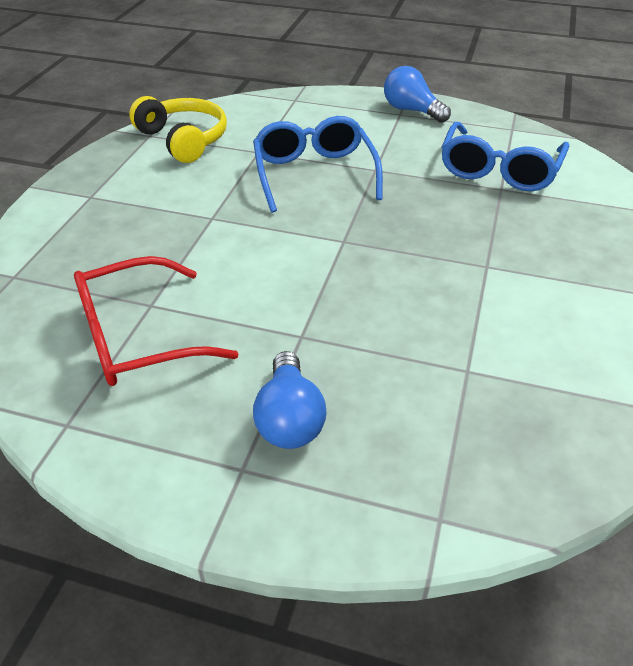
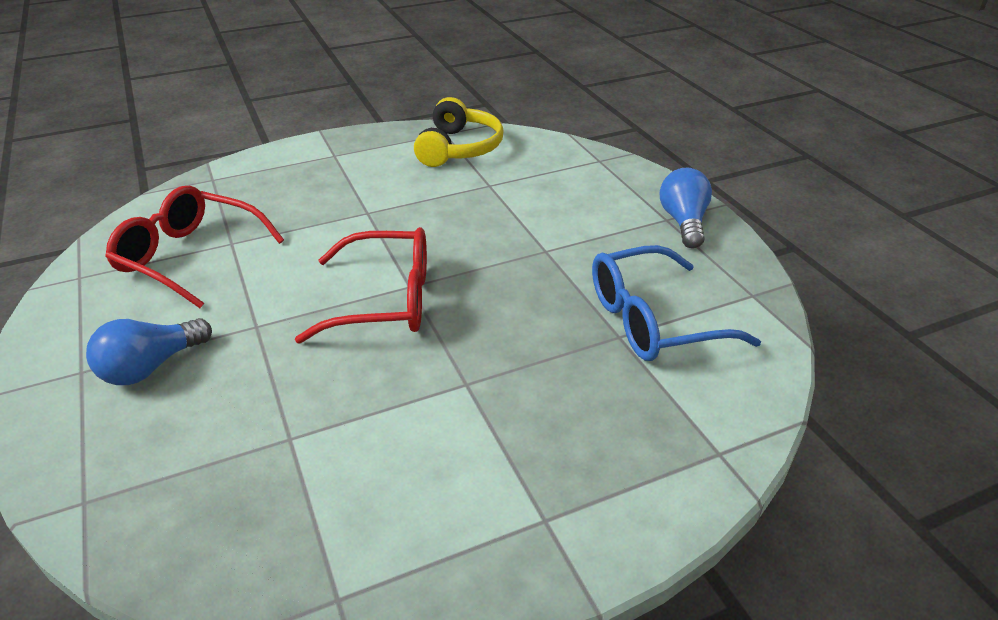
camera: 50 degrees right, 5 degrees down
blue glasses [253,116,383,213] -> none
none -> red glasses [295,227,427,344]

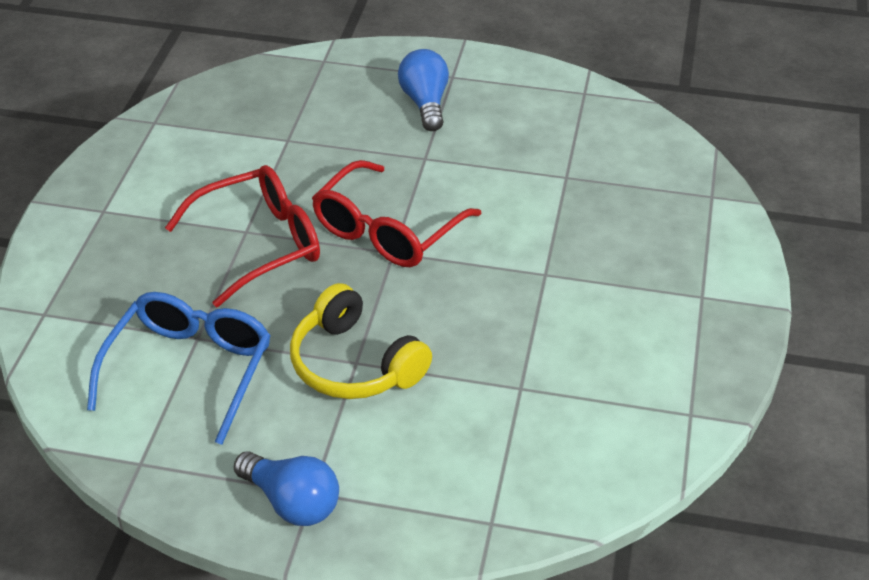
camera: 125 degrees right, 5 degrees up
red glasses [105,186,284,308] -> red glasses moved to [165,165,320,307]
yellow headphones [414,97,503,167] -> yellow headphones moved to [290,283,432,399]

